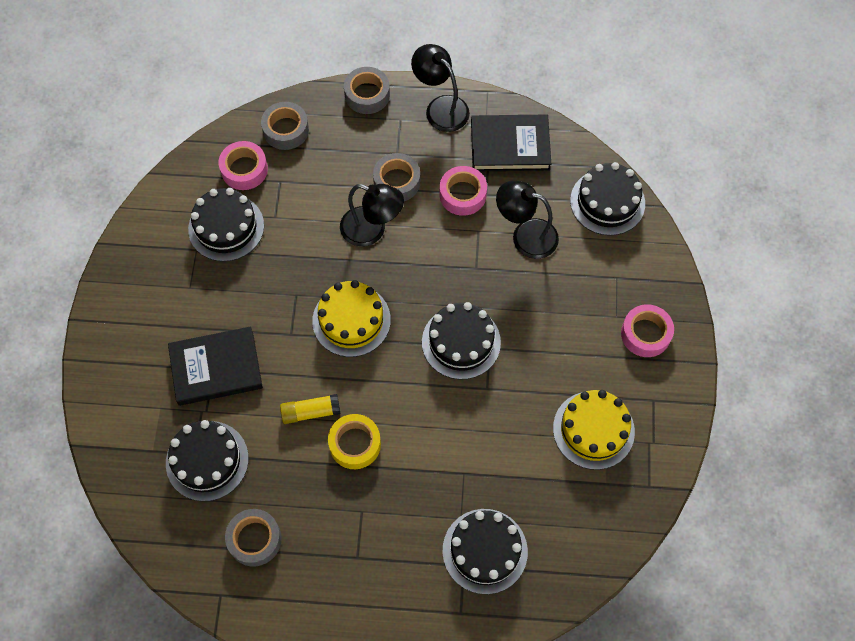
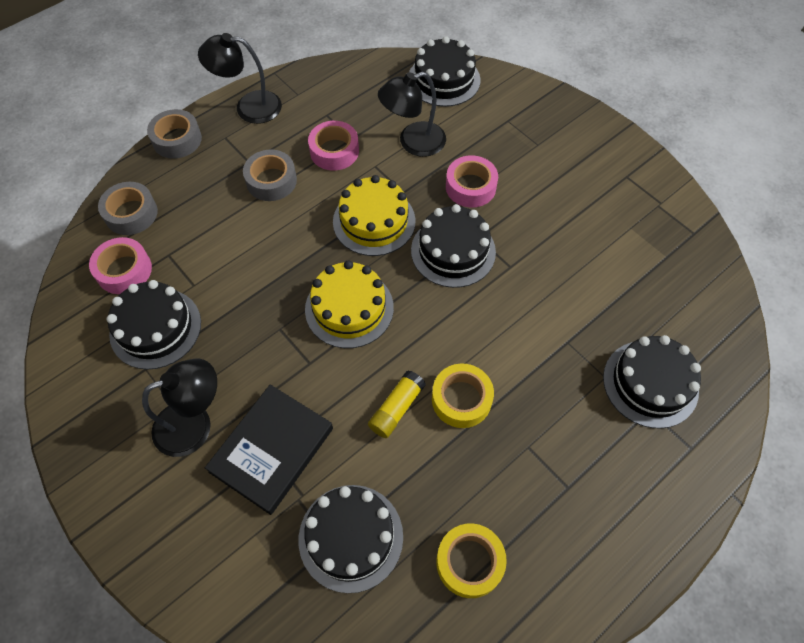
camera: 45 degrees left, 5 degrees down
grey tape [225,509,282,566] -> yellow tape [436,523,507,598]
black lamp [340,184,404,246] -> black lamp moved to [142,359,217,457]
black book [471,115,551,171] -> none
yellow cake [553,390,635,470] -> yellow cake moved to [333,175,416,256]
pink tape [621,304,674,357] -> pink tape moved to [446,156,498,207]

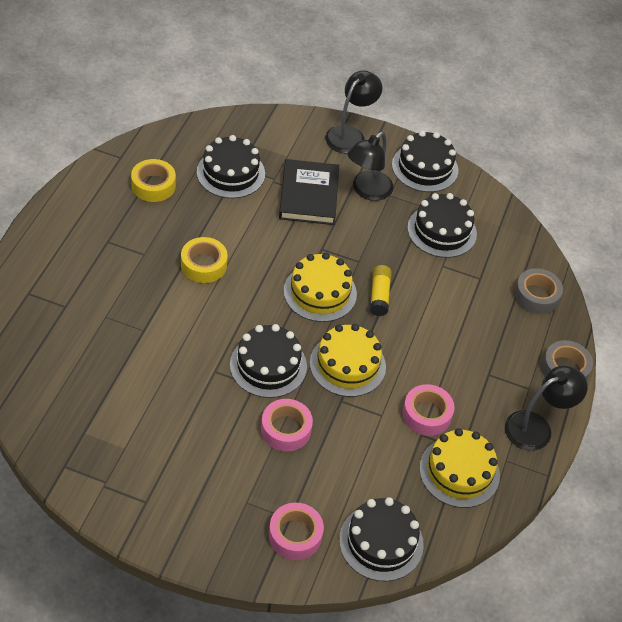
camera: 145 degrees right, 10 degrees down
pink tape [89,237,152,294] -> pink tape moved to [269,503,324,560]
grey tape [243,150,297,201] -> none
yellow glue stick [368,370,426,438] -> yellow glue stick moved to [370,265,392,316]
black lamp [378,72,446,157] -> black lamp moved to [325,71,382,153]
black cake [603,335,701,429] -> black cake moved to [392,130,458,192]
none -> yellow cake [419,428,500,508]

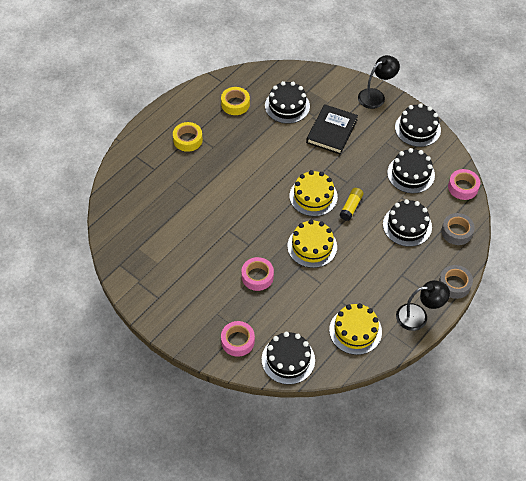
camera: 25 degrees right, 5 degrees up
yellow tape [181,237,227,283] -> yellow tape moved to [173,122,203,152]
black cake [230,324,307,398] -> black cake moved to [383,199,432,247]
black lamp [347,132,393,201] -> none
pink tape [402,384,454,436] -> pink tape moved to [448,169,480,200]

